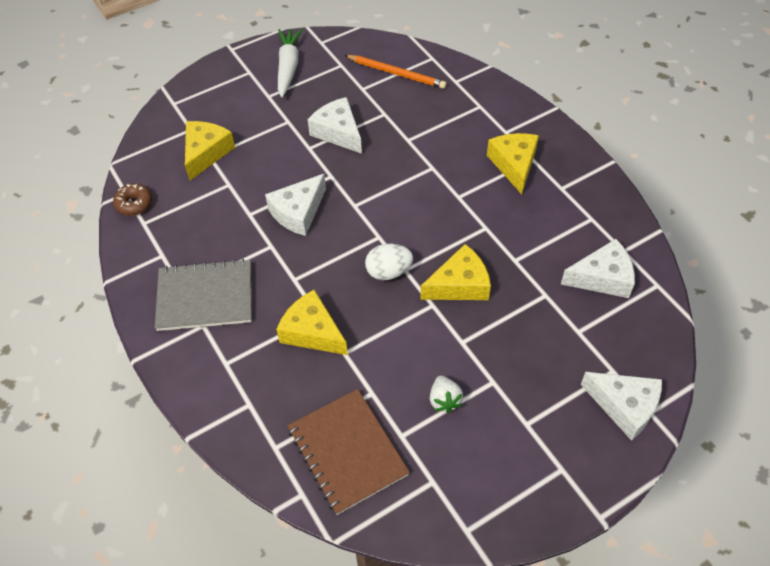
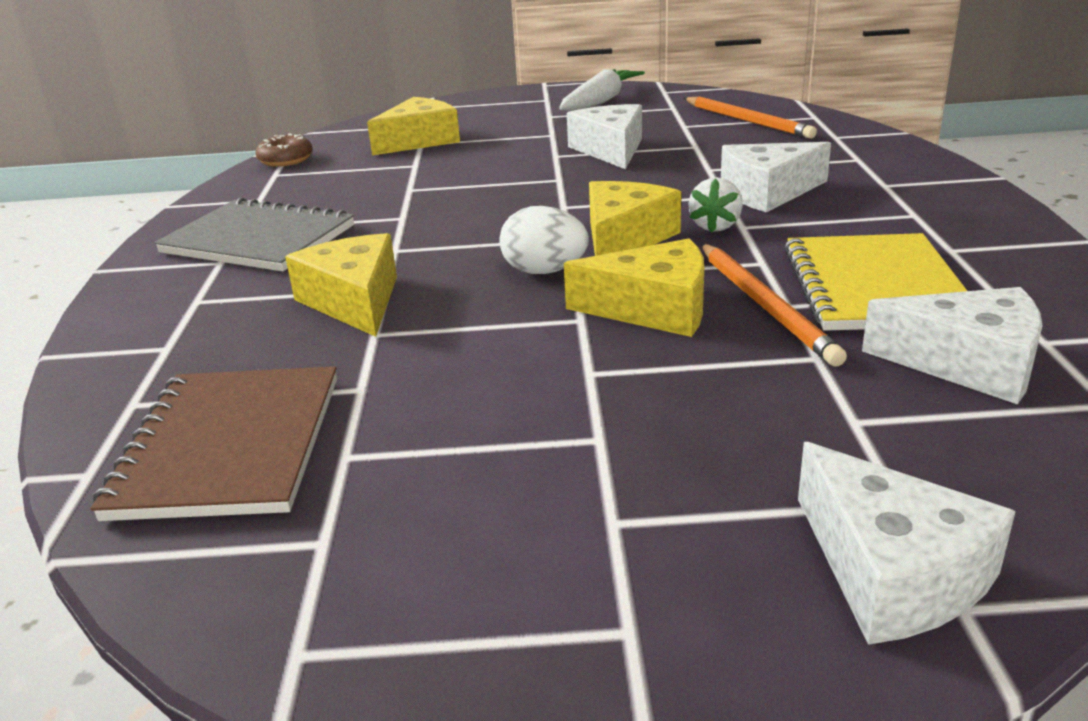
camera: 30 degrees right, 25 degrees down
white cheese [265,174,326,236] -> white cheese moved to [721,142,831,213]
white strawberry [430,376,463,413] -> white strawberry moved to [688,177,743,233]
yellow cheese [487,133,539,194] -> yellow cheese moved to [589,181,681,256]
none -> orange pencil [701,244,847,366]
none -> yellow notebook [784,233,967,331]

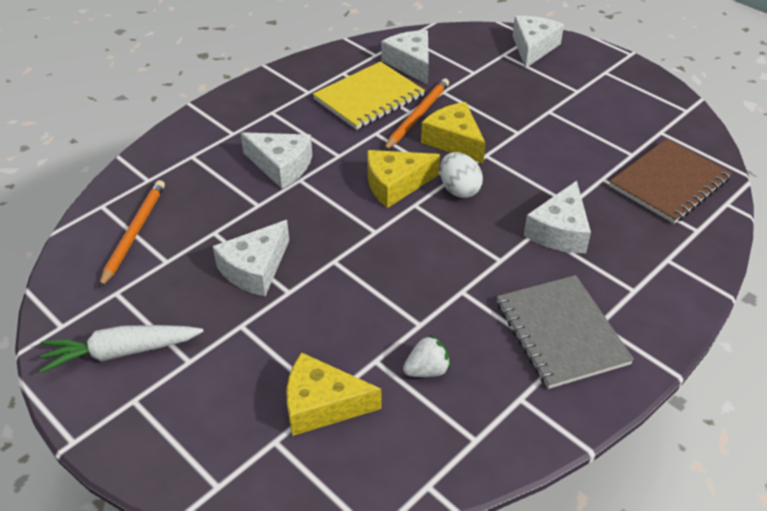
camera: 135 degrees left, 15 degrees up
brown donut [256,133,313,167] -> none
yellow cheese [285,233,397,337] -> white cheese [524,181,591,253]
white strawberry [688,177,743,233] -> white strawberry moved to [403,335,451,377]

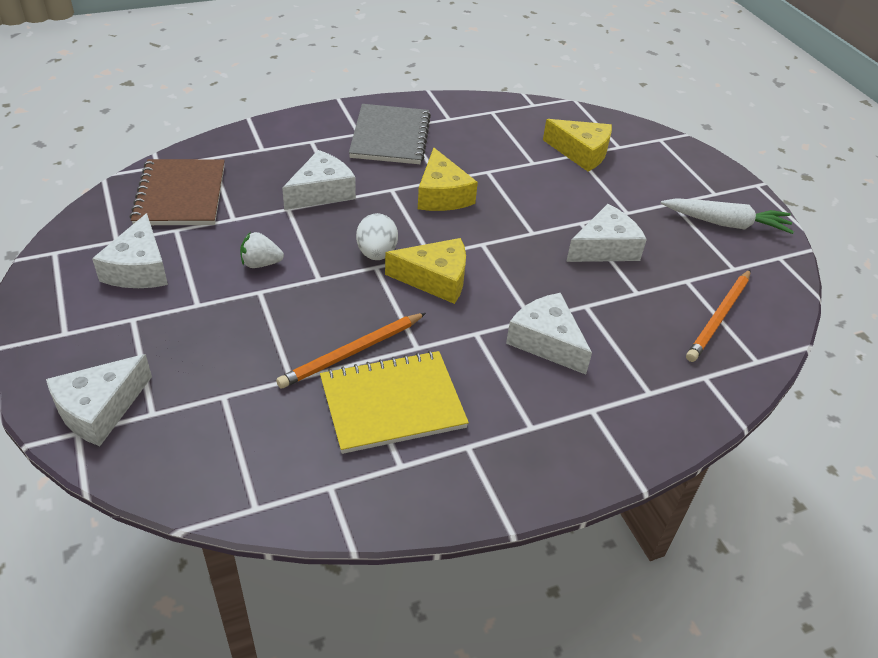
camera: 160 degrees left, 0 degrees up
white cheese [381,30,429,85] -> white cheese moved to [92,213,168,288]
white strawberry [403,335,451,377] -> white strawberry moved to [240,232,284,268]
yellow cheese [421,102,486,163] -> yellow cheese moved to [418,148,478,211]
brown notebook [609,139,732,224] -> brown notebook turned 75 degrees counterclockwise [130,159,225,225]

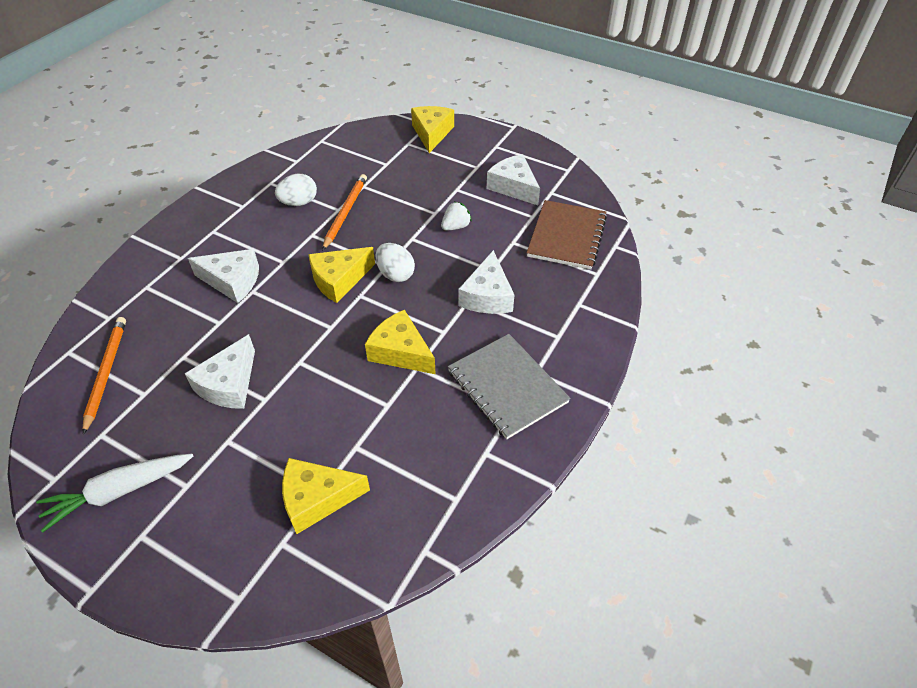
camera: 145 degrees right, 5 degrees up
white cheese [46,354,152,446] -> yellow cheese [411,106,454,153]
brown notebook [130,159,225,225] -> brown notebook turned 60 degrees clockwise [527,200,607,270]
yellow notebook [320,351,469,454] -> white egg [275,174,317,206]

